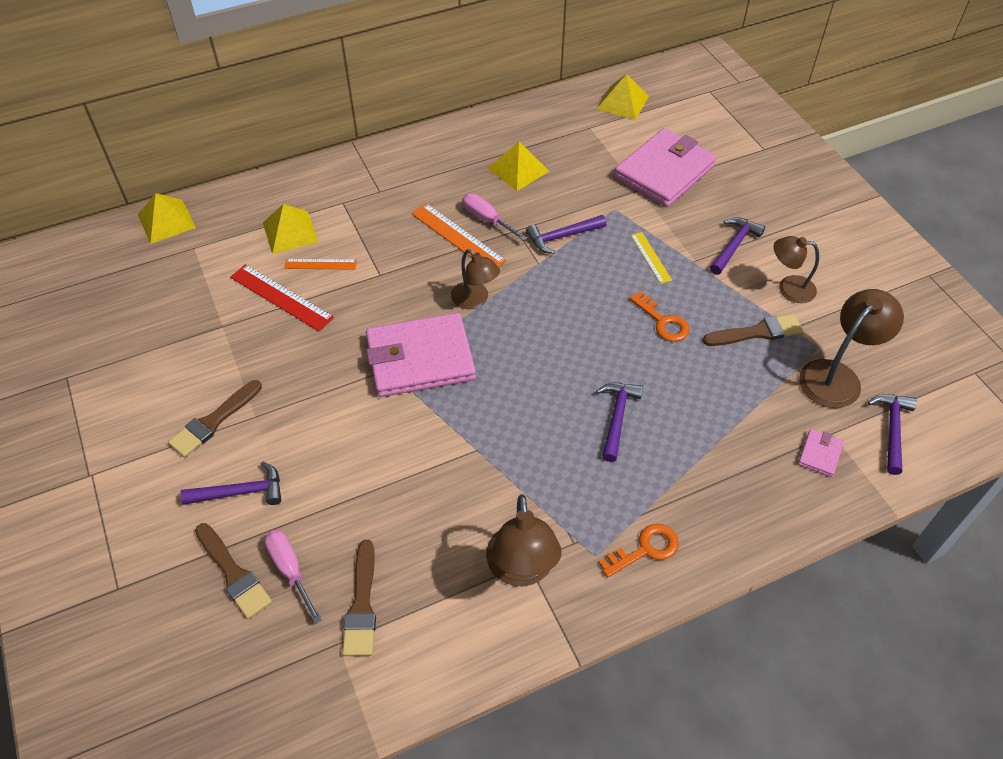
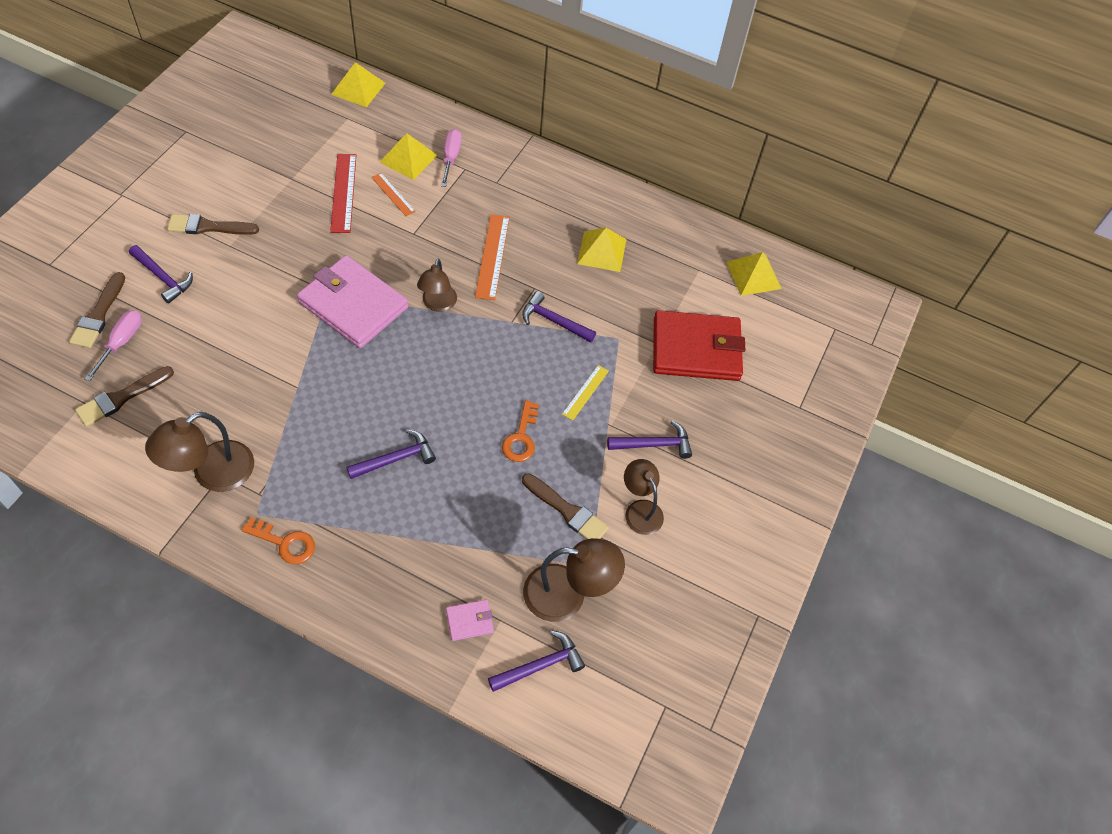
camera: 45 degrees right, 5 degrees up
pink screwdriver [462,193,528,241] -> pink screwdriver moved to [441,129,462,187]
pink wallet [614,128,717,207] -> red wallet [653,310,745,381]

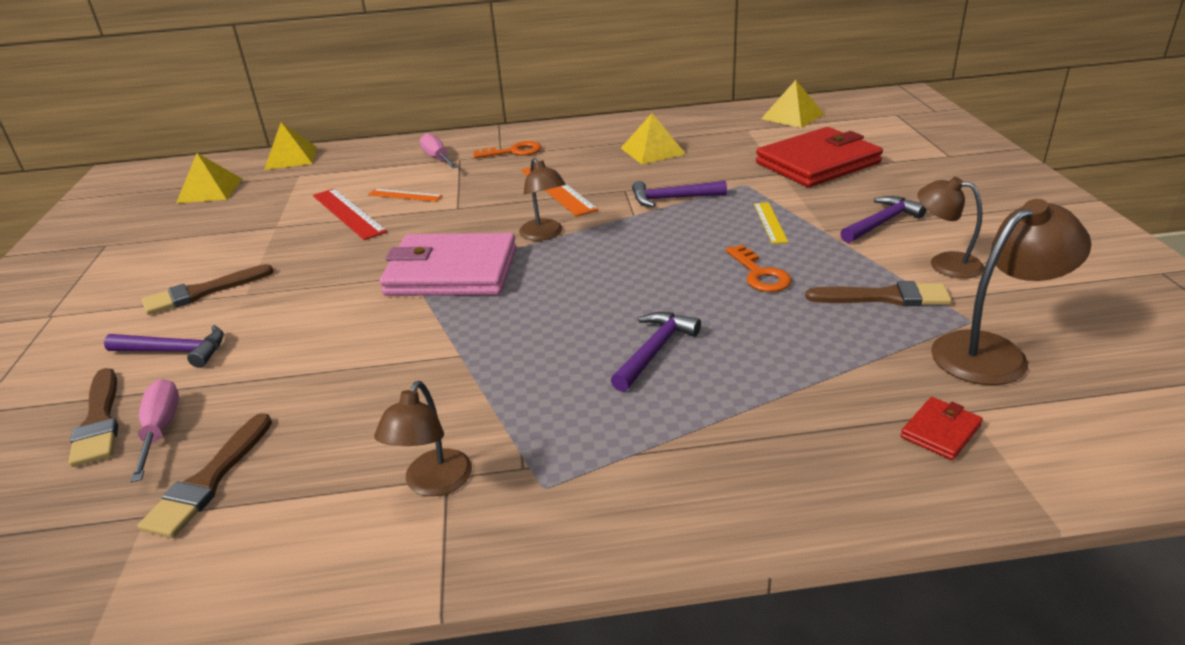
camera: 25 degrees left, 25 degrees down
brown lamp [145,412,254,492] -> brown lamp [374,381,472,496], size x0.66
orange key [242,518,315,564] -> orange key moved to [473,141,542,158]
yellow pyramid [380,133,438,180] -> yellow pyramid moved to [176,153,242,203]
pink wallet [446,599,494,641] -> red wallet [900,397,983,460]
purple hammer [488,630,585,692] -> none

